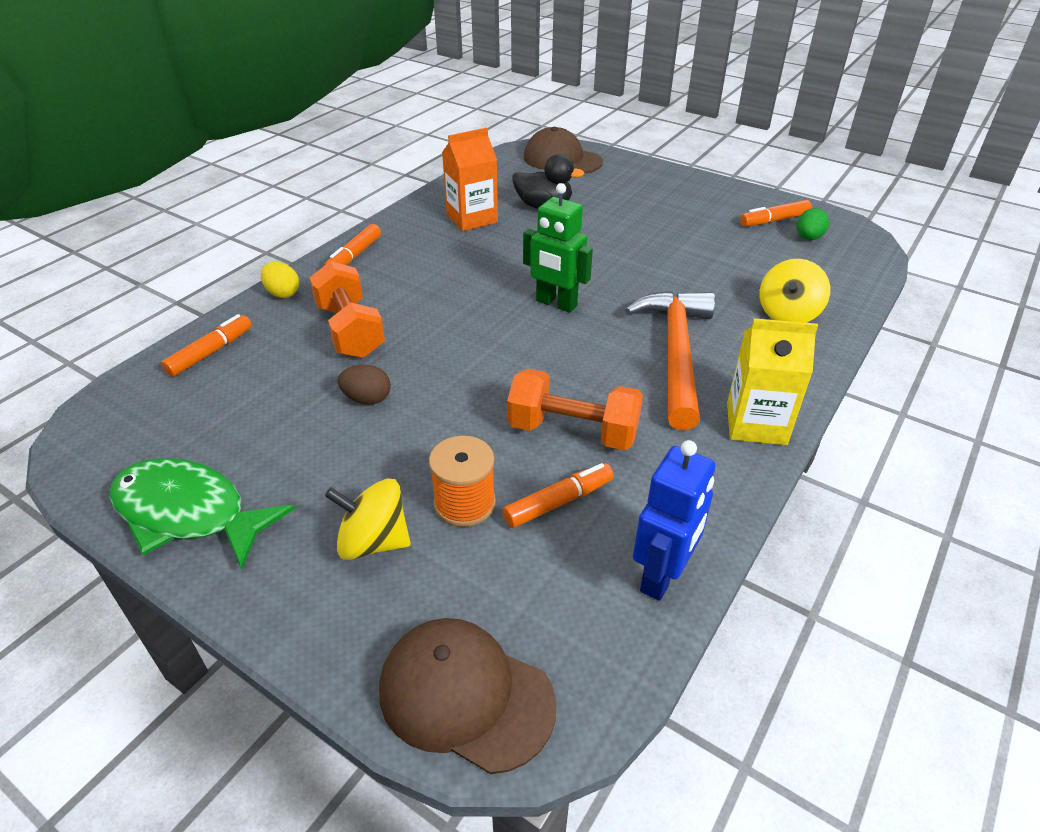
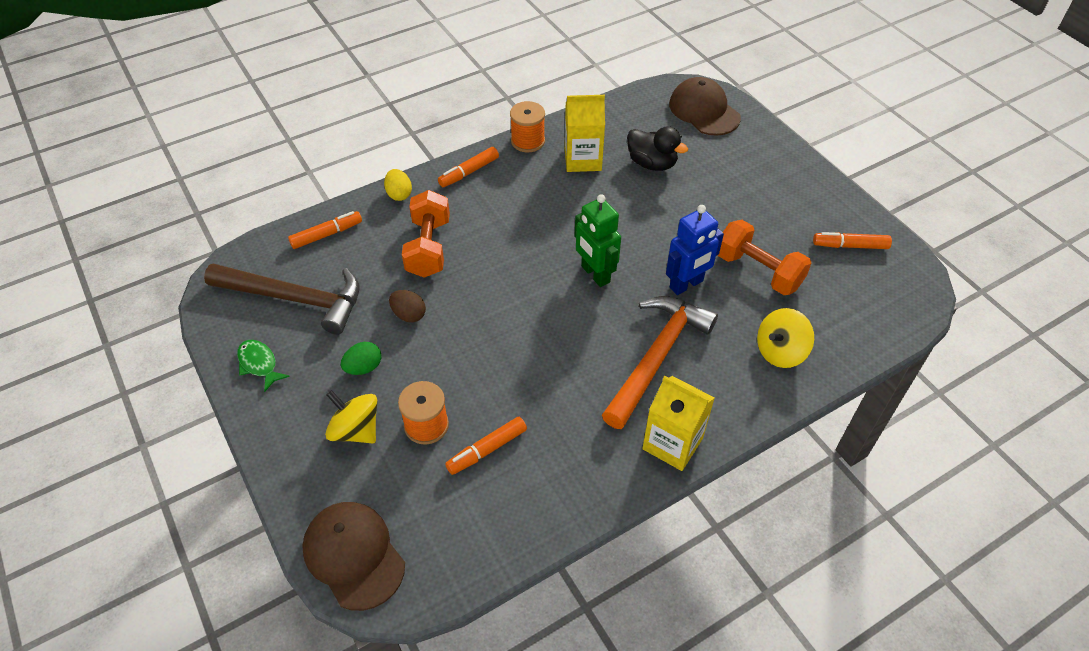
camera: 25 degrees right, 10 degrees up
green fish [109,458,295,570] -> green fish [237,340,290,392], size x0.52
orange carton [442,128,498,231] -> yellow carton [565,95,605,172]
orange marker [502,463,614,528] -> orange marker turned 150 degrees clockwise [445,417,527,475]
orange dumbbell [507,368,643,450] -> orange dumbbell moved to [717,220,811,295]
blue robot [633,440,716,601] -> blue robot moved to [666,205,724,295]
green egg [797,208,829,240] -> green egg moved to [341,342,381,375]
none -> brown hammer [204,263,359,335]
none -> orange spool [510,101,545,152]

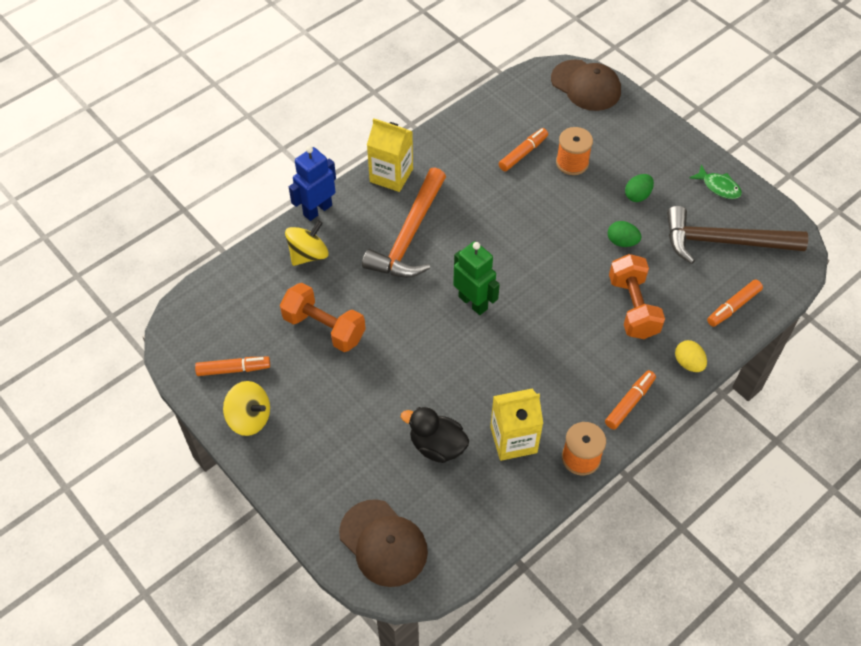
camera: 170 degrees right, 5 degrees up
yellow spinning top [325,390,377,443] -> yellow spinning top moved to [223,381,270,436]
brown egg [389,290,426,323] -> green egg [608,221,641,247]
blue robot [666,205,724,295] -> blue robot moved to [289,146,336,221]

